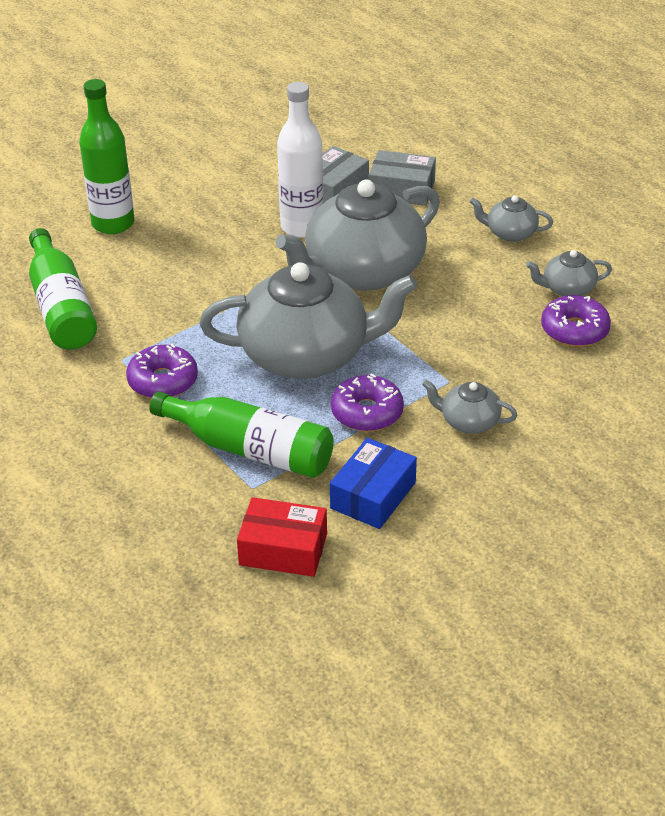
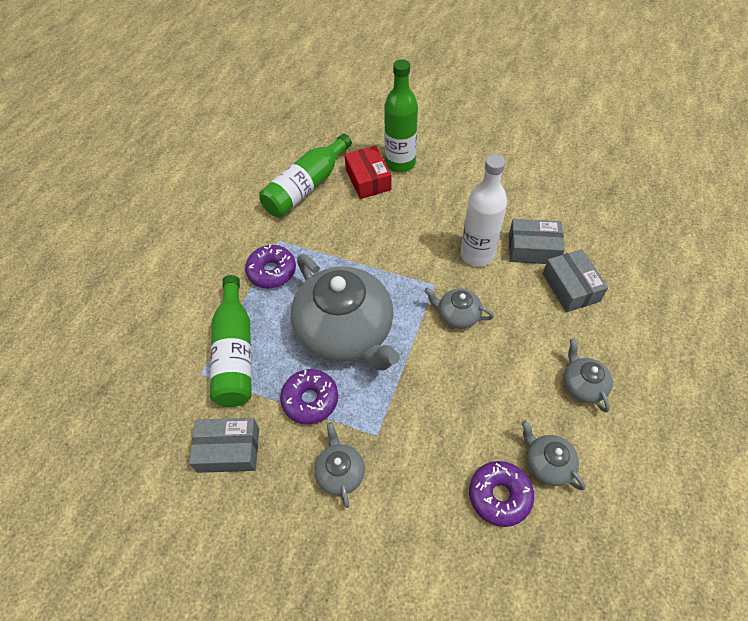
camera: 60 degrees right, 15 degrees up
red box [237,497,327,577] -> red box moved to [345,146,392,199]
grey teapot [275,179,440,291] -> grey teapot [425,288,494,329], size x0.44
blue box [330,438,417,529] -> grey box [189,418,259,473]

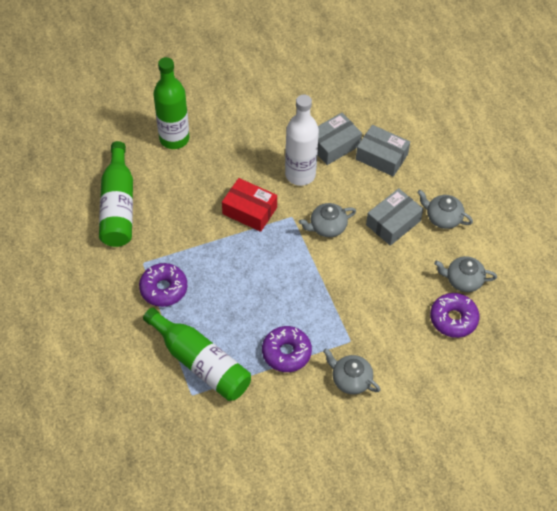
camera: 45 degrees left, 0 degrees up
grey box [189,418,259,473] -> grey box moved to [366,188,423,246]
grey teapot [291,254,400,370] -> none
red box [345,146,392,199] -> red box moved to [222,178,277,232]

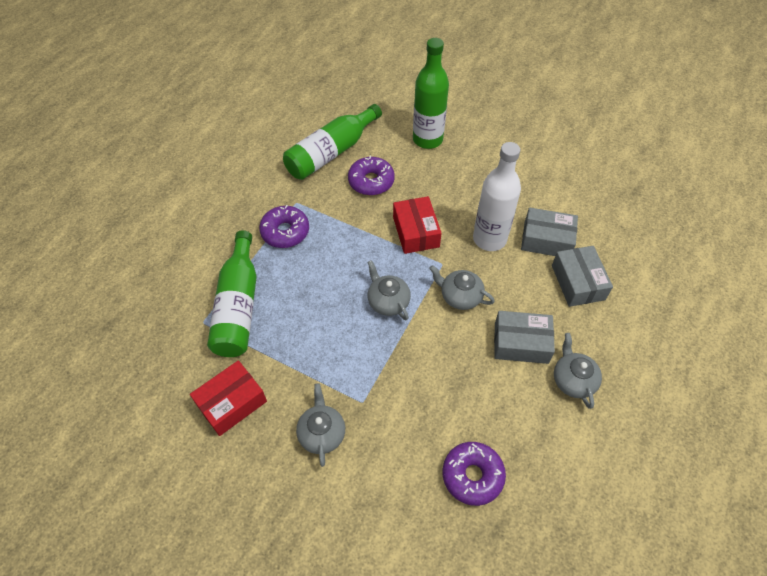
camera: 50 degrees right, 0 degrees up
purple donut [262,326,312,372] -> purple donut moved to [348,156,395,195]
grey teapot [434,256,497,292] -> grey teapot moved to [367,260,411,320]
none -> red box [190,360,267,436]

